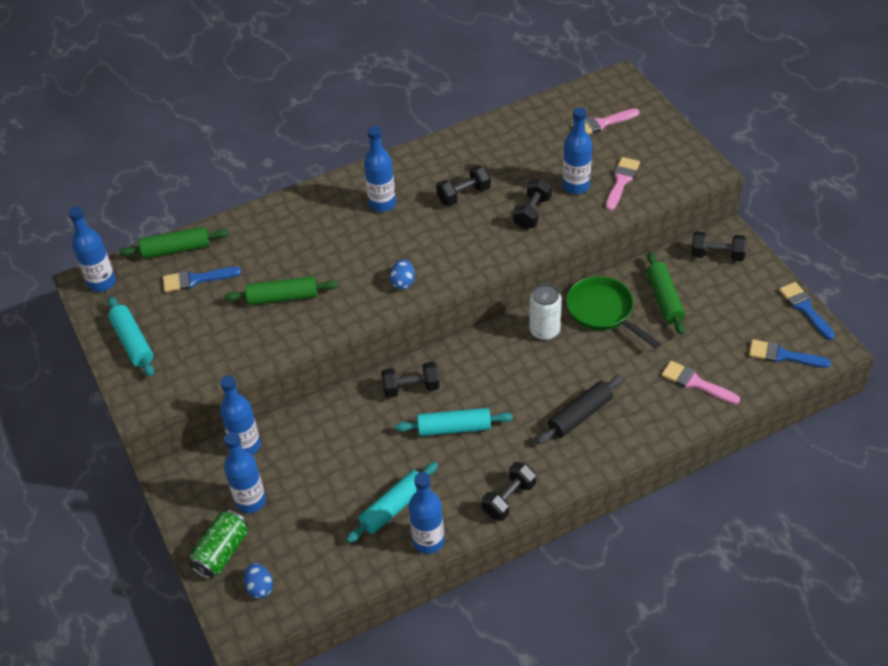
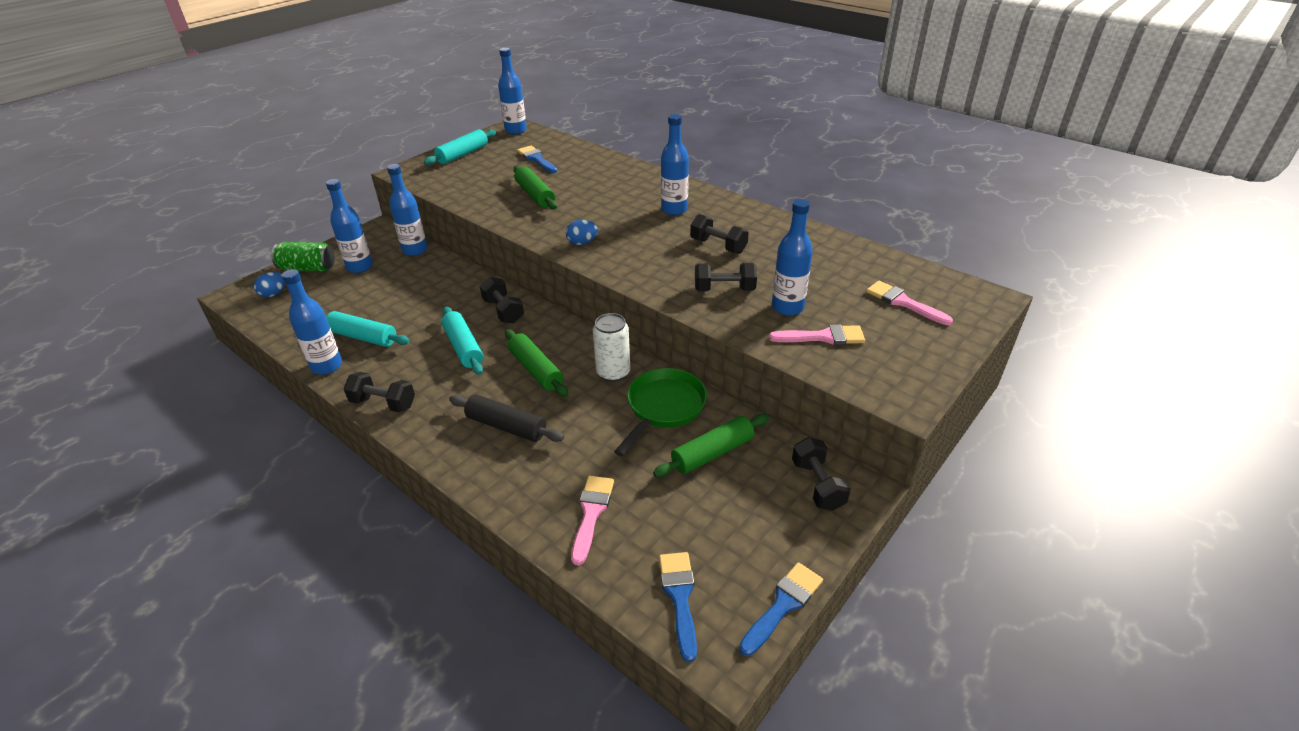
camera: 65 degrees right, 10 degrees down
green rolling pin [119,227,229,259] -> green rolling pin moved to [505,329,569,397]

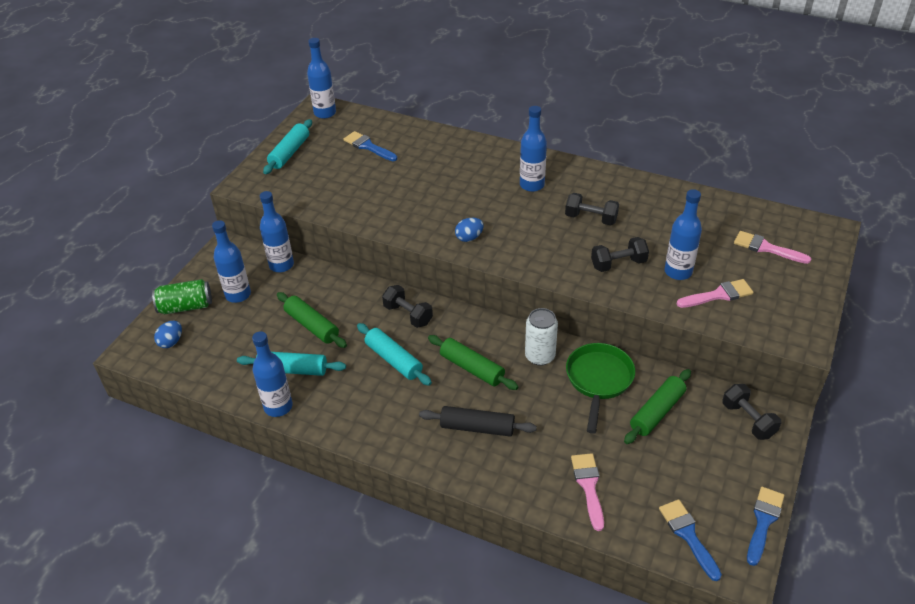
camera: 15 degrees left, 5 degrees up
black dumbbell [344,372,415,412] -> none
green rolling pin [513,166,557,209] -> green rolling pin moved to [277,292,347,348]

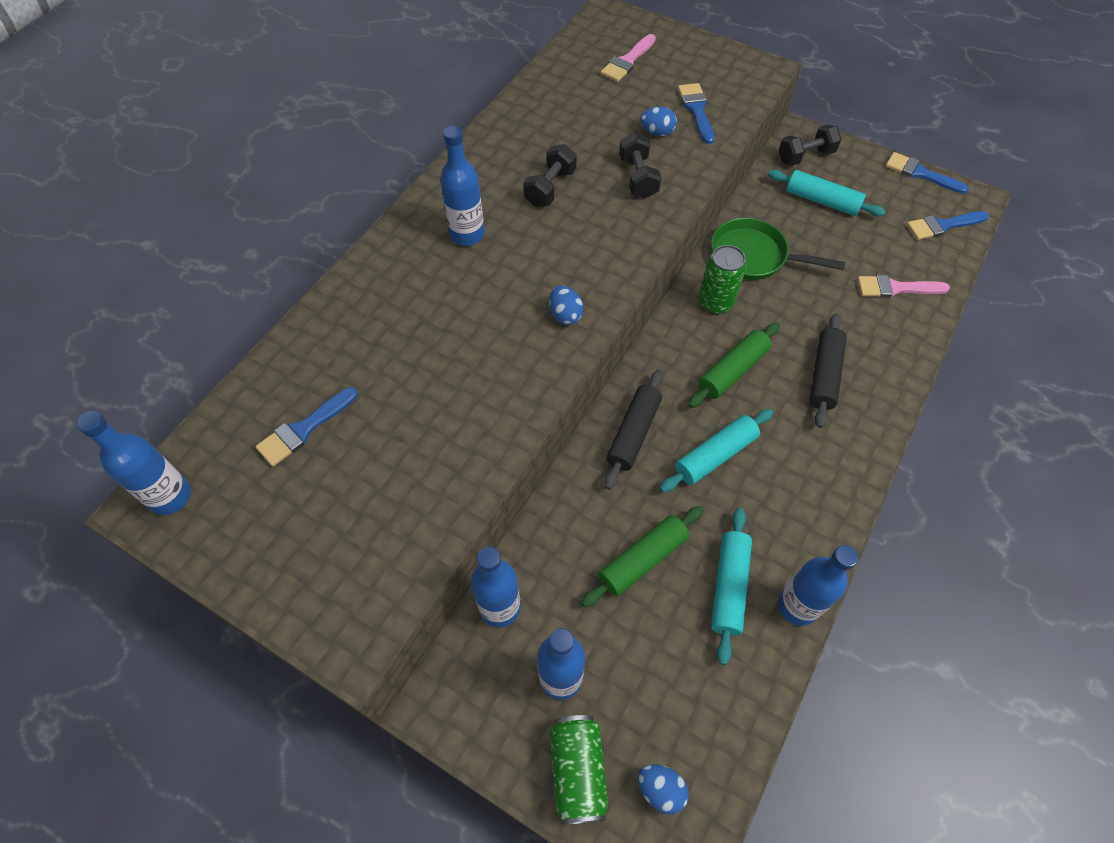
camera: 85 degrees left, 15 degrees up
turquoise rolling pin [263,119,312,174] -> turquoise rolling pin moved to [768,170,886,217]
black dumbbell [382,285,433,328] -> black rolling pin [605,370,663,489]
white can [525,308,558,366] -> green can [699,245,747,314]
green rolling pin [624,369,691,444] -> none
blue bottle [665,189,702,280] -> blue egg [640,107,677,136]
pink brush [677,279,754,308] -> blue brush [678,83,715,144]

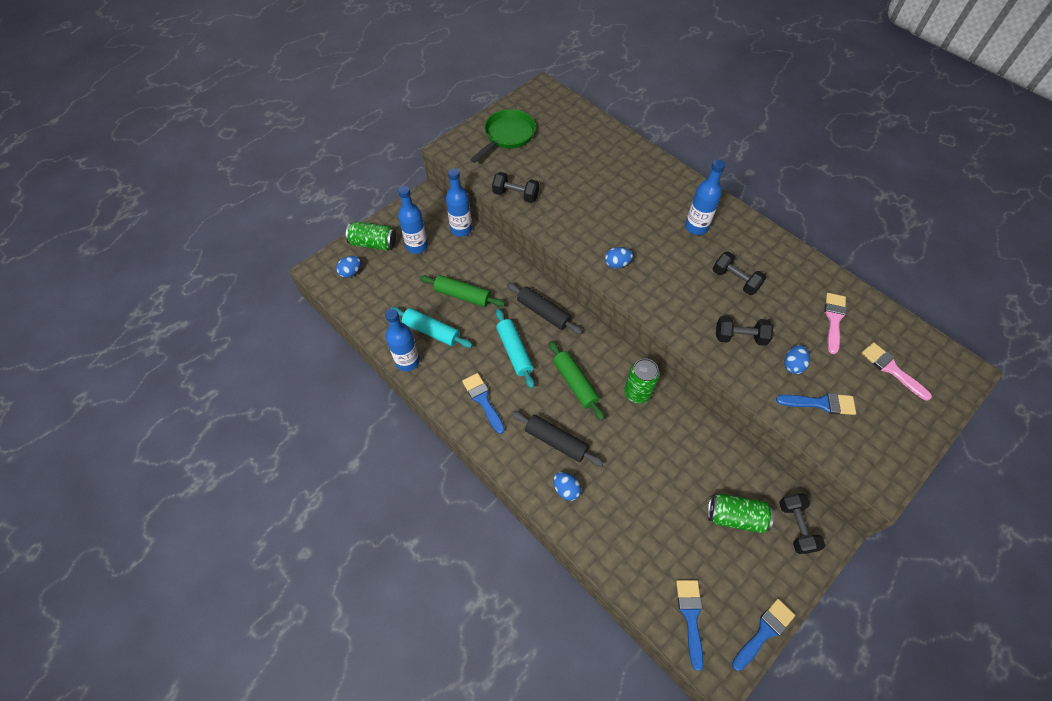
camera: 105 degrees right, 0 degrees up
blue bottle [76,411,191,515] -> none
blue brush [255,387,358,467] -> blue brush moved to [462,373,505,434]
green rolling pin [581,506,704,607] -> green rolling pin turned 45 degrees counterclockwise [420,275,505,307]
green pan [711,218,845,280] -> green pan moved to [470,109,536,163]
turquoise rolling pin [768,170,886,217] -> green can [708,493,774,533]
pink brush [857,275,950,298] -> pink brush moved to [825,293,846,354]
none -> black dumbbell [492,172,539,203]
none -> blue egg [553,472,581,501]

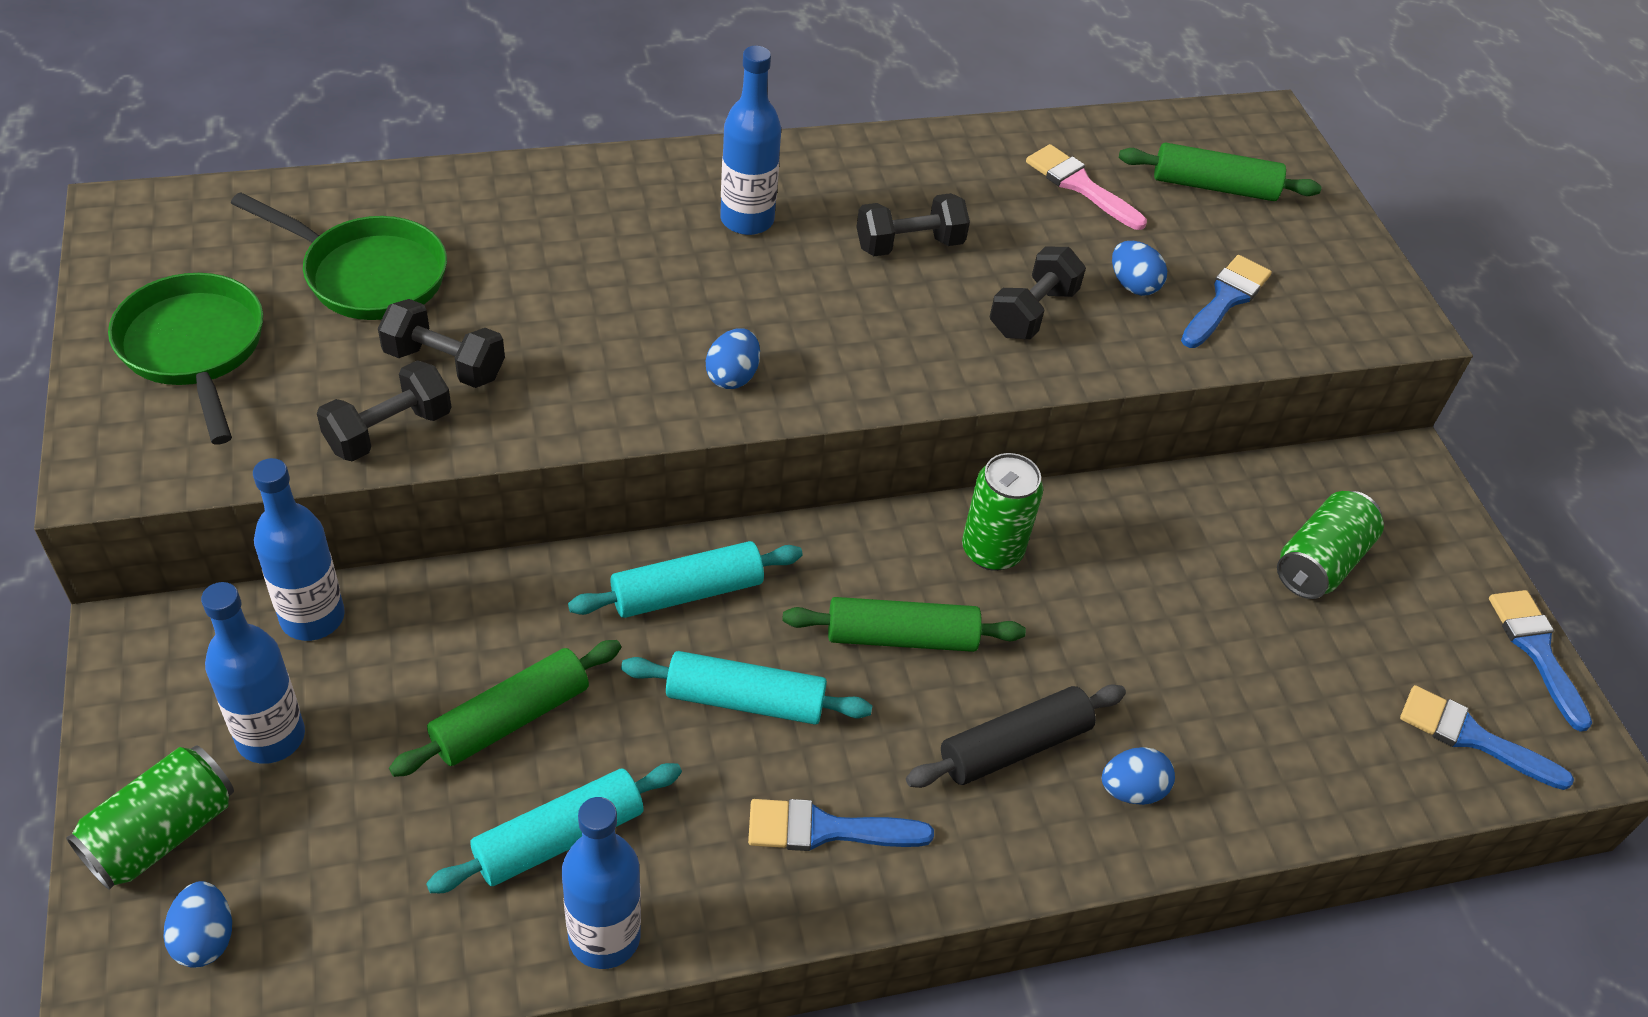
camera: 65 degrees left, 10 degrees down
black rolling pin [507,283,583,334] -> turquoise rolling pin [568,541,803,618]
black dumbbell [779,494,825,554] -> black dumbbell moved to [378,299,505,388]
pink brush [861,342,932,401] -> green rolling pin [1119,143,1321,201]
none -> green pan [231,192,447,320]

